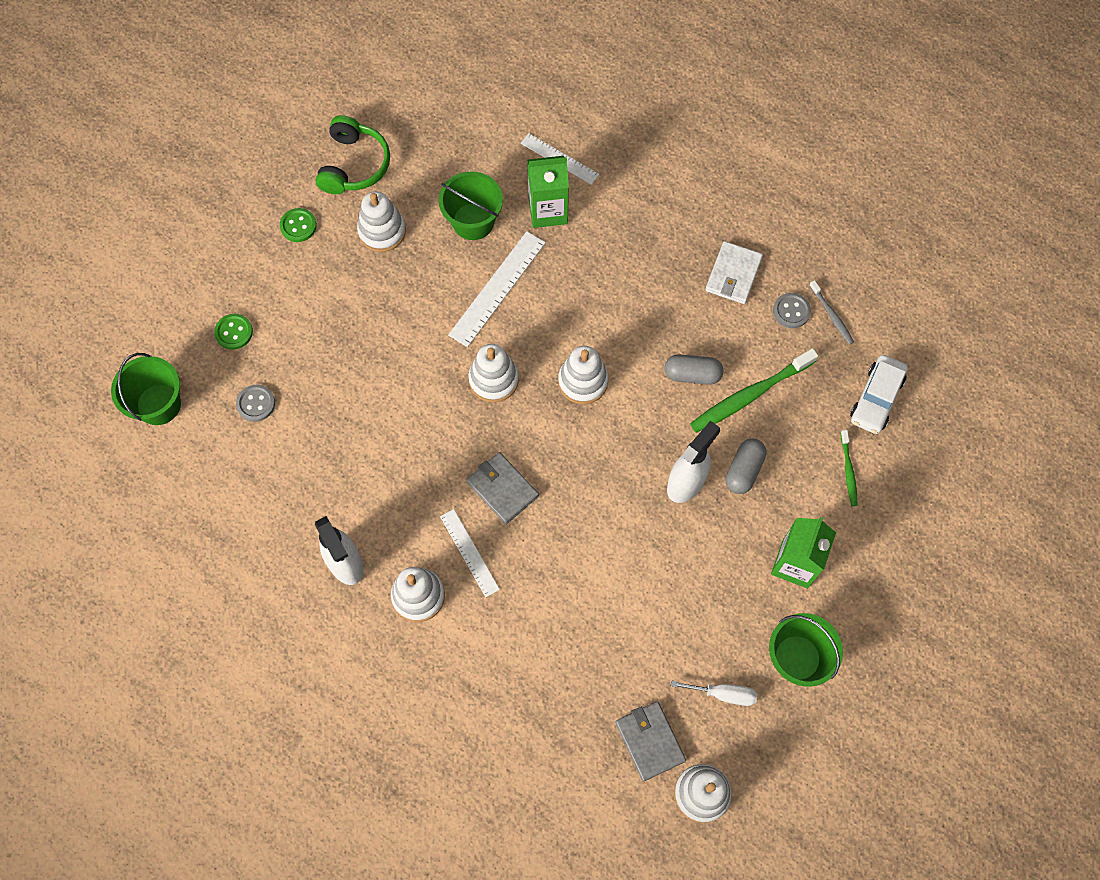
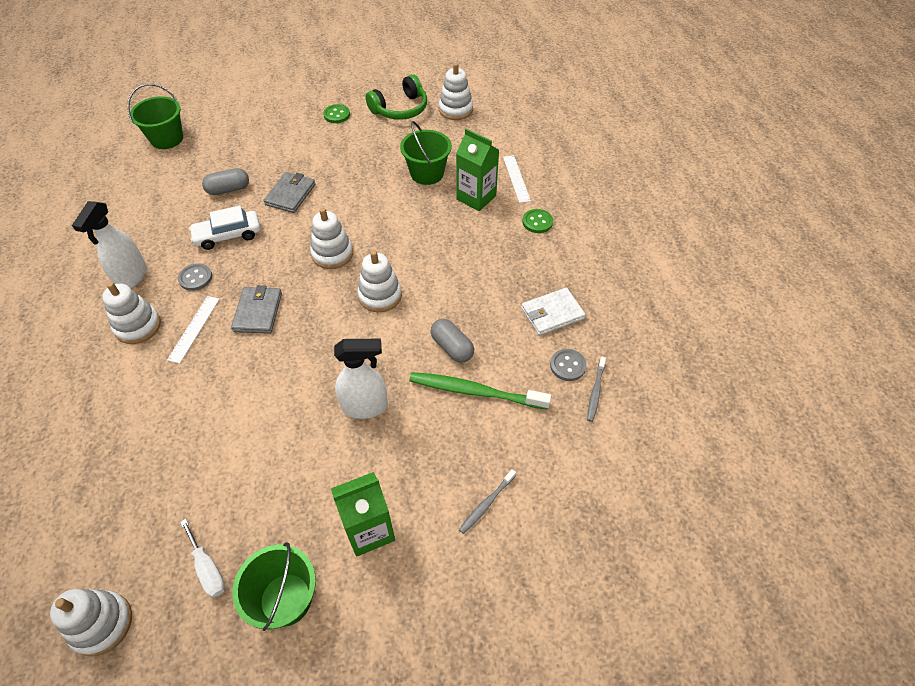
camera: 45 degrees right, 15 degrees down
green button [214,314,253,350] -> green button moved to [522,209,553,233]
grey button [236,385,275,422] -> grey button moved to [178,263,212,291]
white stacking toy [357,191,406,252] -> white stacking toy moved to [439,63,473,120]
white ruler [448,231,546,347] -> none
grey wallet [615,701,686,781] -> grey wallet moved to [263,172,315,213]
grey capsule [726,438,766,494] -> grey capsule moved to [202,168,249,195]
green toothbrush [841,430,857,506] -> grey toothbrush [459,469,516,534]
white car [850,355,908,434] -> white car moved to [189,206,260,250]

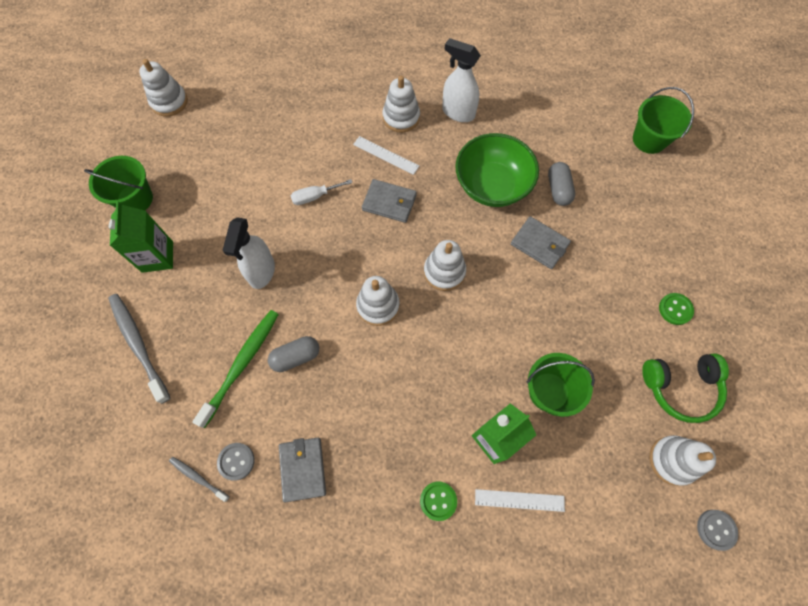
camera: 105 degrees right, 15 degrees up
grey button [178,263,212,291] -> grey button moved to [697,510,738,551]
white screwdriver [180,519,225,598] -> white screwdriver moved to [291,179,352,205]
white car [189,206,260,250] -> green bowl [455,133,539,207]
green headphones [365,74,427,120] -> green headphones turned 75 degrees counterclockwise [642,353,729,423]
grey toothbrush [459,469,516,534] -> grey toothbrush [108,294,170,404], size x1.92
white wallet [521,288,586,335] -> grey wallet [279,438,326,502]

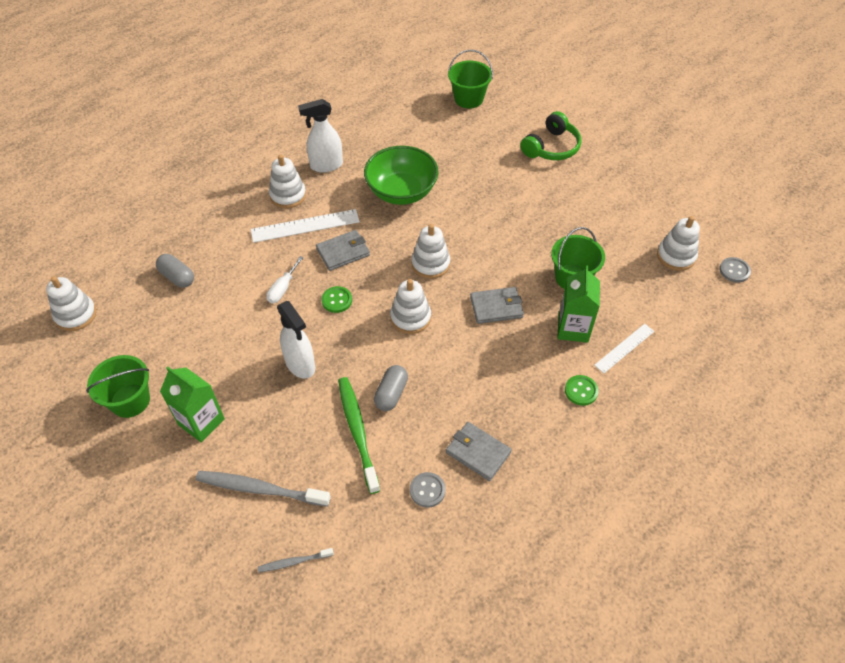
camera: 45 degrees left, 15 degrees down
grey toothbrush [169,457,229,502] -> grey toothbrush moved to [258,548,334,572]
white ruler [353,136,419,175] -> white ruler [251,209,360,243], size x1.57
grey wallet [511,216,571,269] -> grey wallet moved to [470,287,524,324]
grey capsule [548,162,575,206] -> grey capsule moved to [156,254,194,288]
green headphones [642,353,729,423] -> green headphones moved to [520,111,582,160]
green button [659,293,694,325] -> green button moved to [321,286,352,313]

